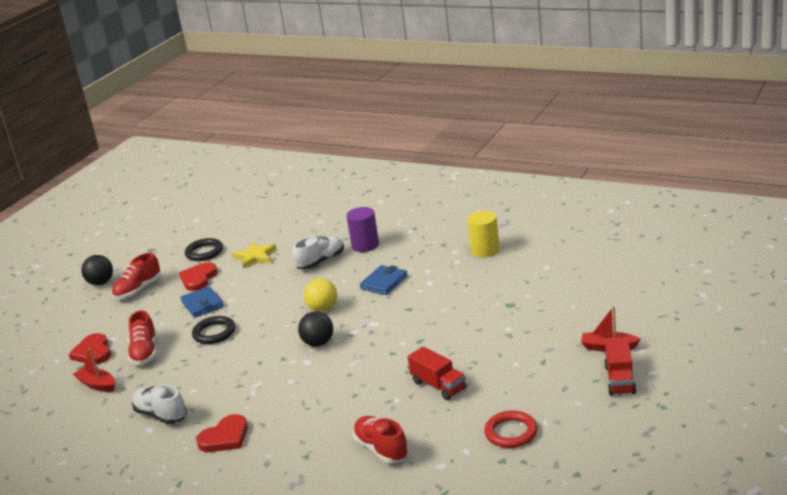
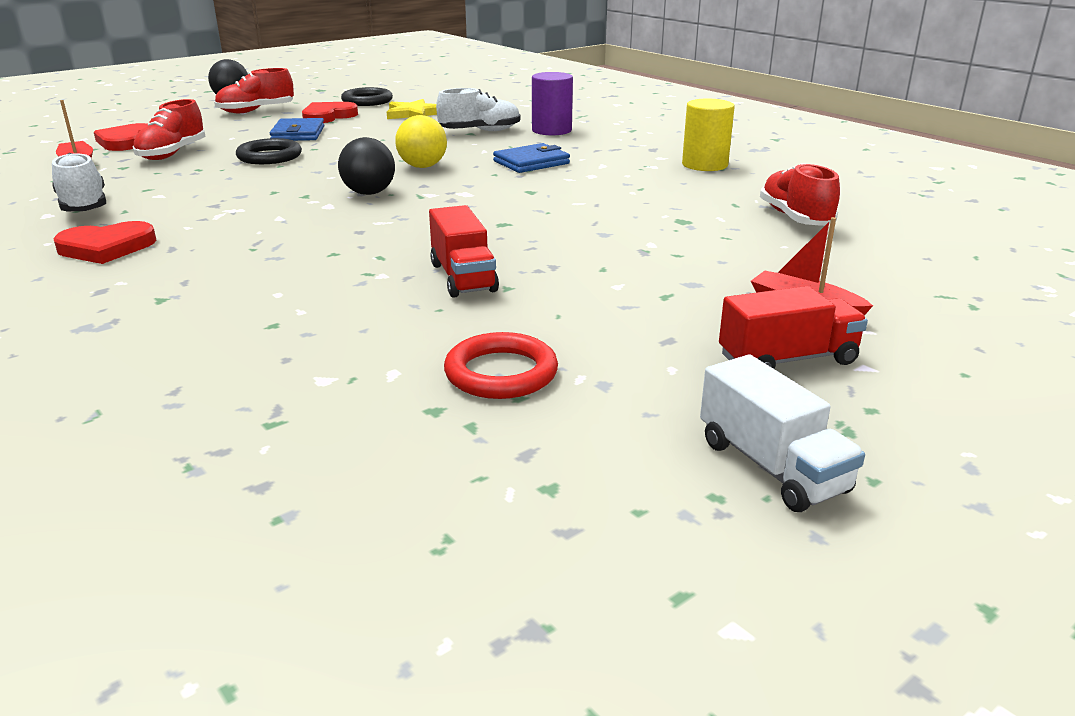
camera: 20 degrees right, 0 degrees up
red shoe [353,416,409,464] -> red shoe moved to [760,163,840,226]
red truck [604,337,637,396] -> red truck turned 135 degrees counterclockwise [719,286,868,369]
none -> white truck [700,354,865,512]

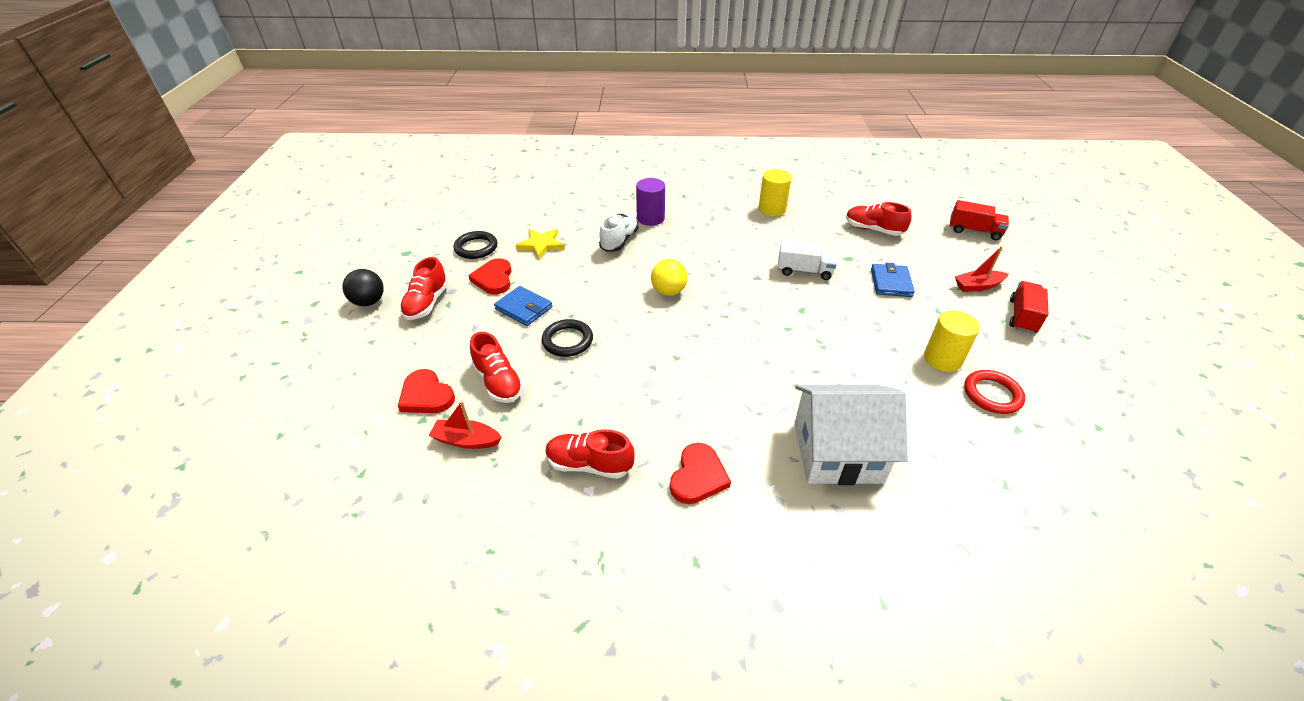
camera: 50 degrees left, 15 degrees up
white shoe [52,153,106,211] -> red shoe [545,429,635,479]
black ball [338,137,395,195] -> none
red truck [429,205,499,298] -> red truck moved to [949,200,1009,240]
blue wallet [493,143,570,173] -> blue wallet moved to [871,263,915,297]
white truck [700,354,865,512] -> white truck moved to [778,240,837,280]
none -> white house [794,385,908,485]
none -> yellow cylinder [924,310,980,372]

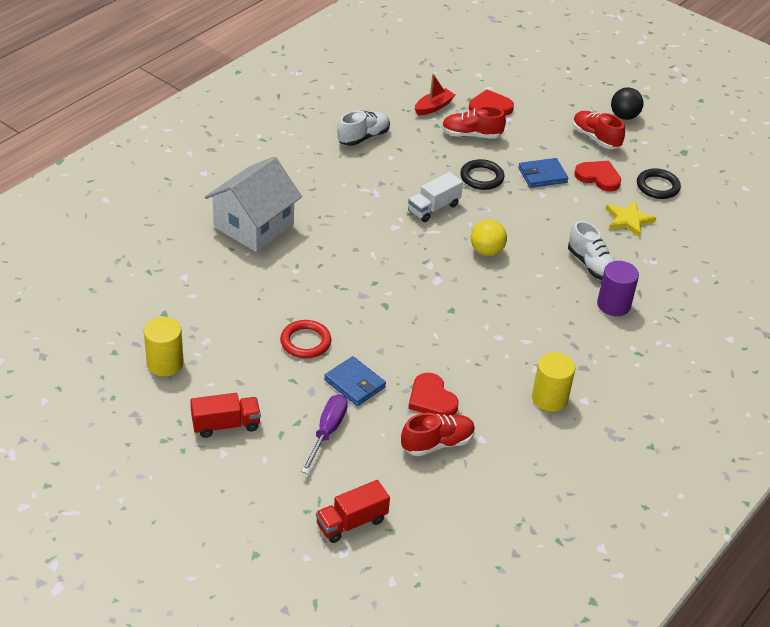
camera: 125 degrees right, 0 degrees up
red shoe [545,429,635,479] -> white shoe [337,111,390,146]
red heart [670,443,731,504] -> red heart moved to [408,373,459,416]
white truck [778,240,837,280] -> white truck moved to [408,172,463,222]
yellow cylinder [924,310,980,372] -> yellow cylinder moved to [144,317,184,376]
red boat [955,246,1009,292] -> none
red ring [964,370,1025,414] -> red ring moved to [280,320,331,358]
red truck [1009,281,1048,334] -> red truck turned 75 degrees counterclockwise [190,393,261,438]
none -> purple screwdriver [301,394,348,474]

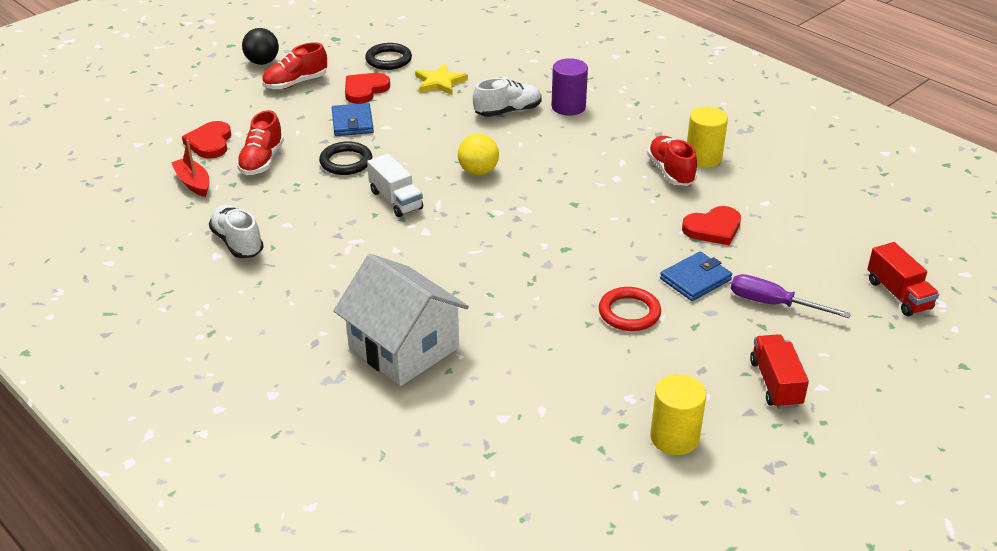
camera: 80 degrees left, 5 degrees down
red shoe [401,413,475,456] -> red shoe moved to [647,136,697,186]

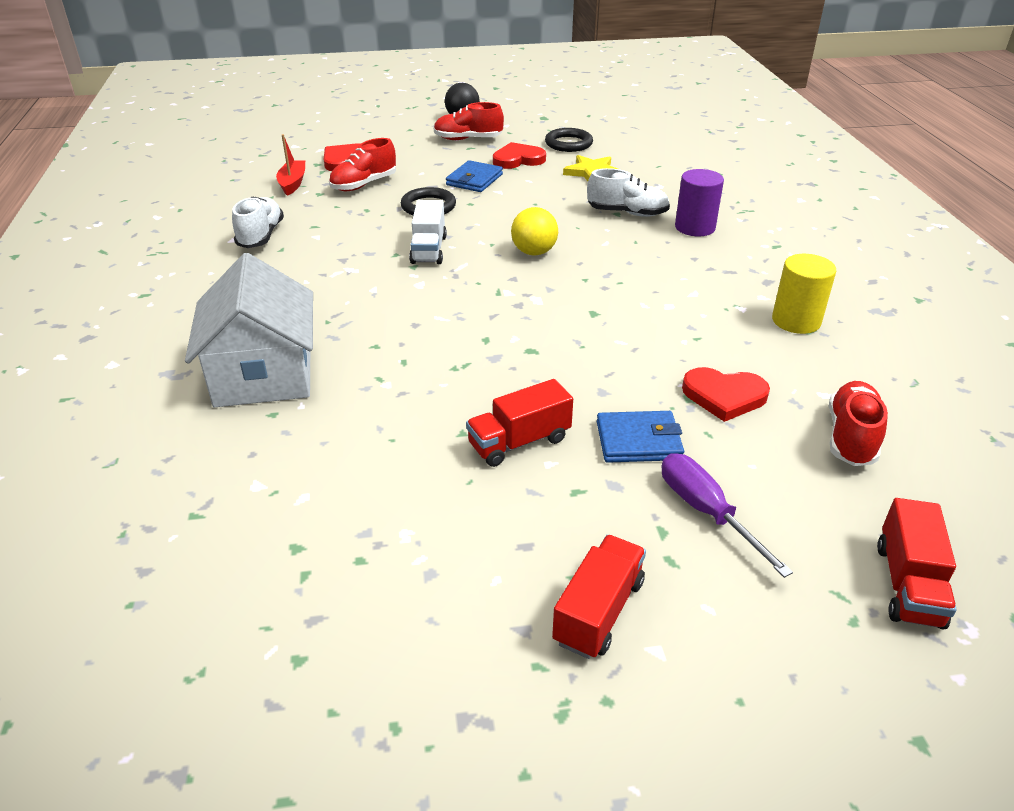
camera: 35 degrees right, 0 degrees up
red ring [599,287,661,331] -> red truck [466,379,573,467]
red shoe [647,136,697,186] -> red shoe moved to [829,381,888,466]
yellow cylinder [650,374,706,455] -> none

